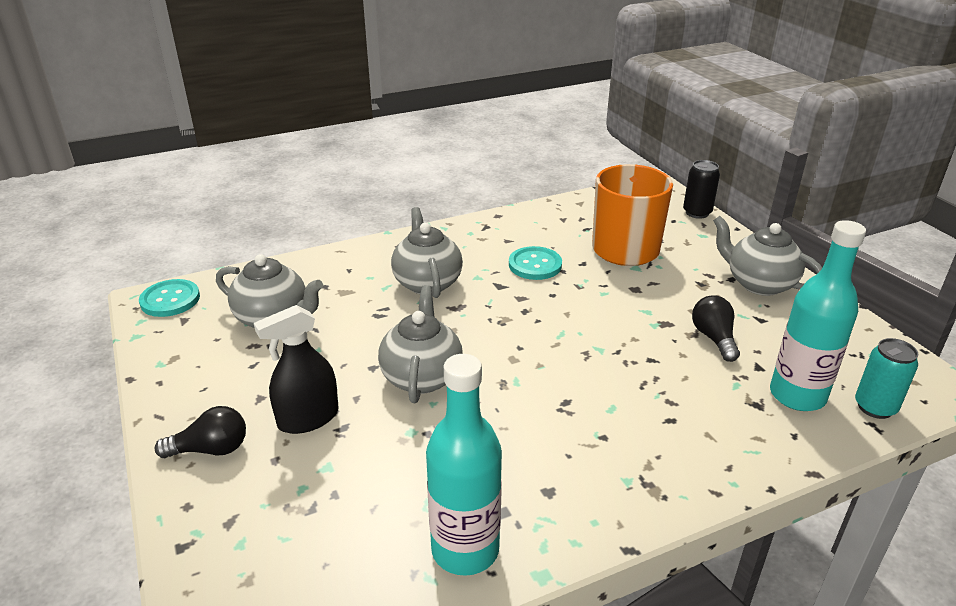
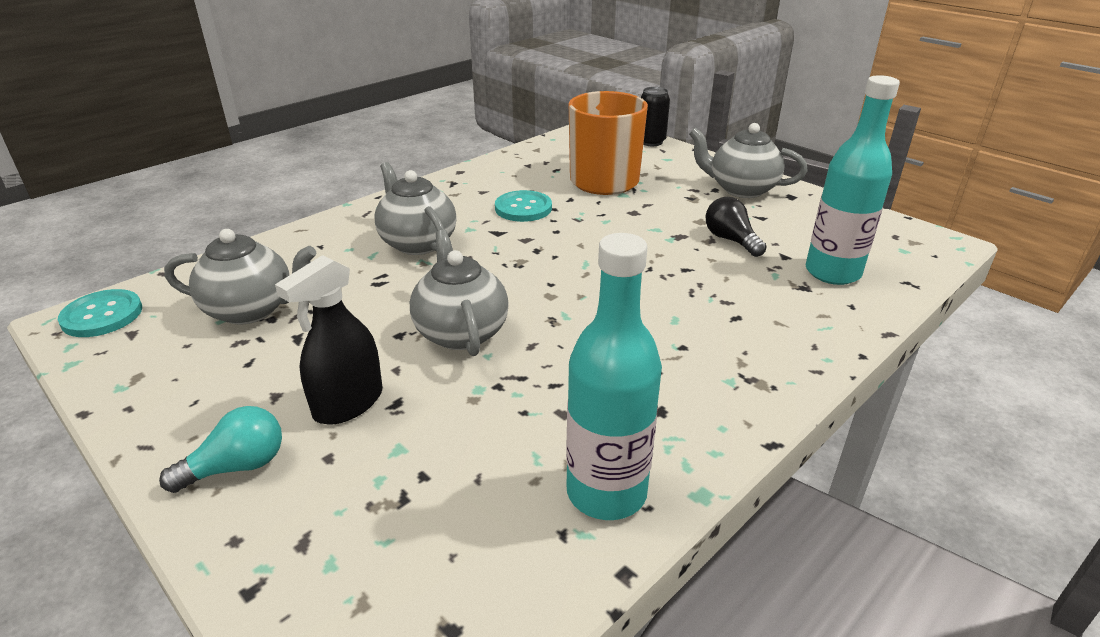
camera: 20 degrees left, 0 degrees up
black light bulb [154,406,246,458] -> turquoise light bulb [159,406,282,493]
turquoise can [855,338,918,419] -> none

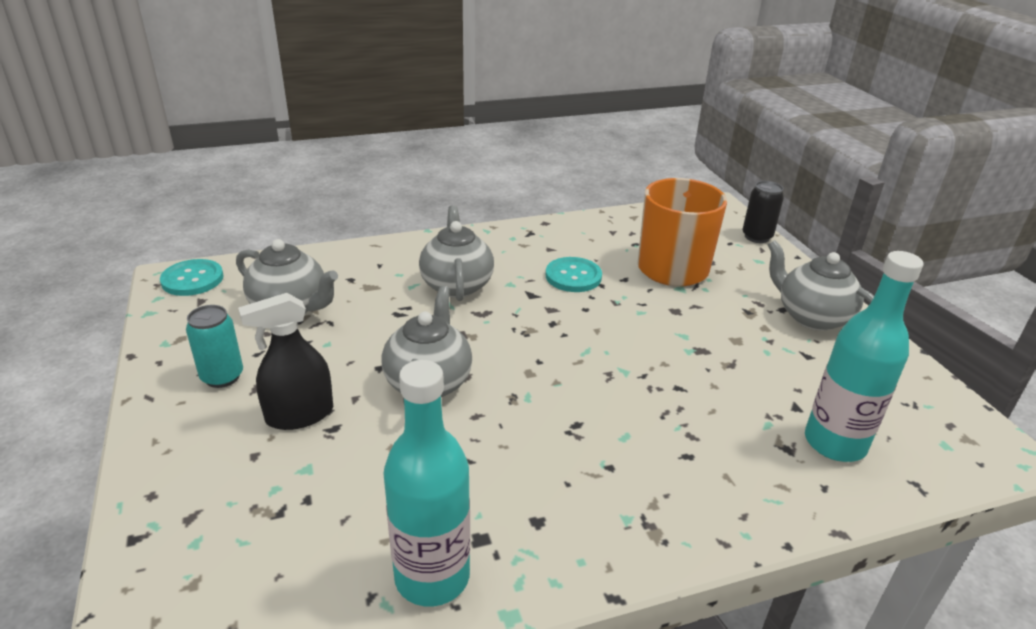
camera: 25 degrees right, 0 degrees up
turquoise light bulb [159,406,282,493] -> none
black light bulb [706,197,767,257] -> none
none -> turquoise can [186,305,243,388]

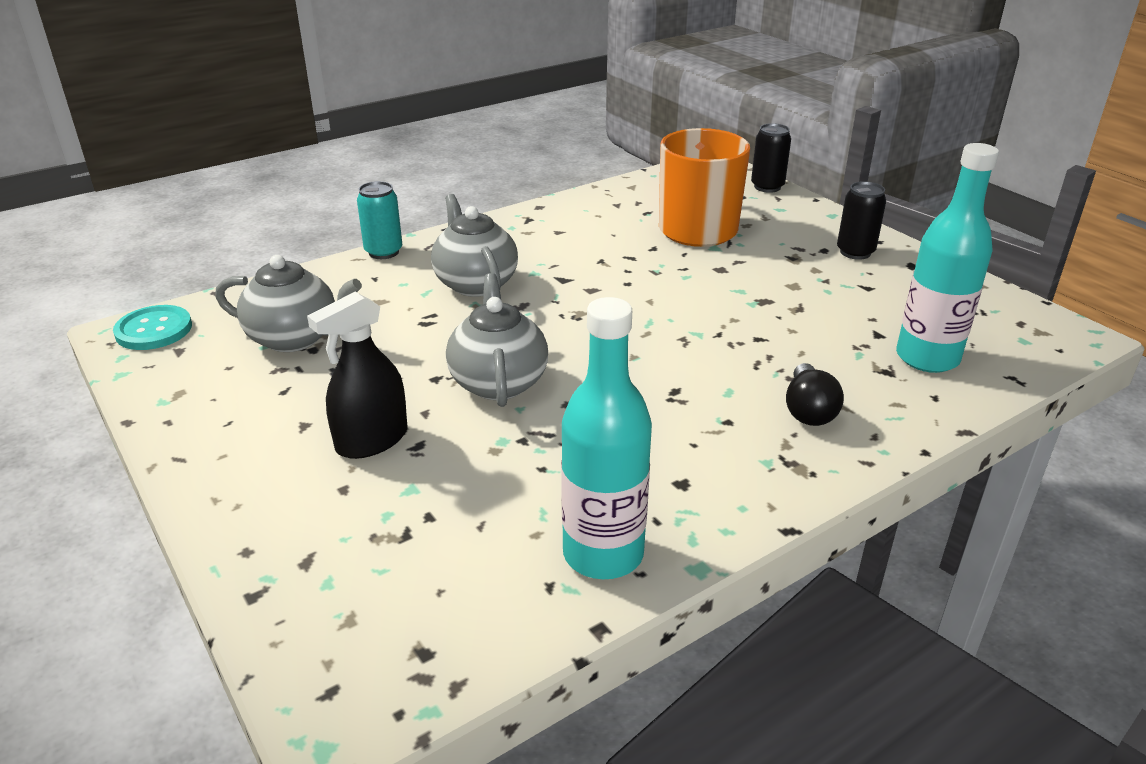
camera: 15 degrees left, 0 degrees up
turquoise can [186,305,243,388] -> turquoise can moved to [357,181,402,259]
turquoise button [546,257,602,292] -> none
grey teapot [768,240,874,331] -> black can [837,181,886,260]
none -> black light bulb [786,363,844,426]

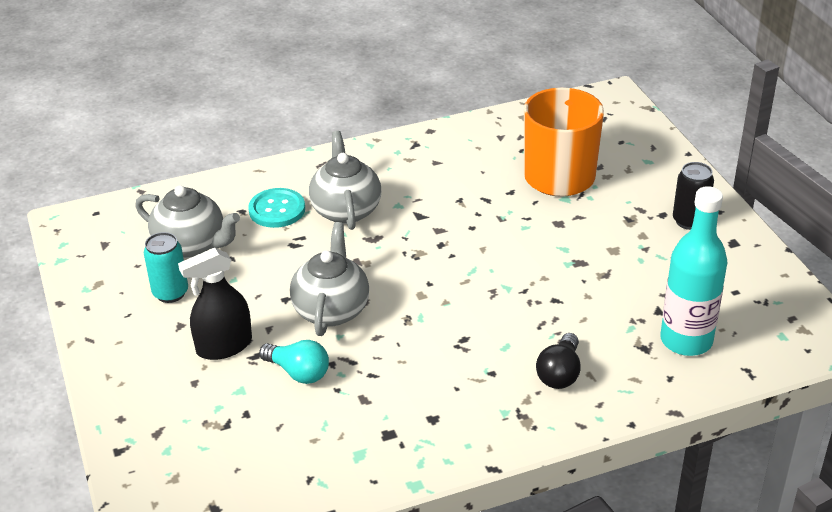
camera: 15 degrees right, 5 degrees up
turquoise button [113,305,192,350] -> turquoise button moved to [248,188,305,228]
turquoise can [357,181,402,259] -> turquoise can moved to [144,232,188,303]
turquoise bottle [561,297,652,579] -> none
black can [751,123,791,193] -> none
none -> turquoise light bulb [259,340,329,384]

